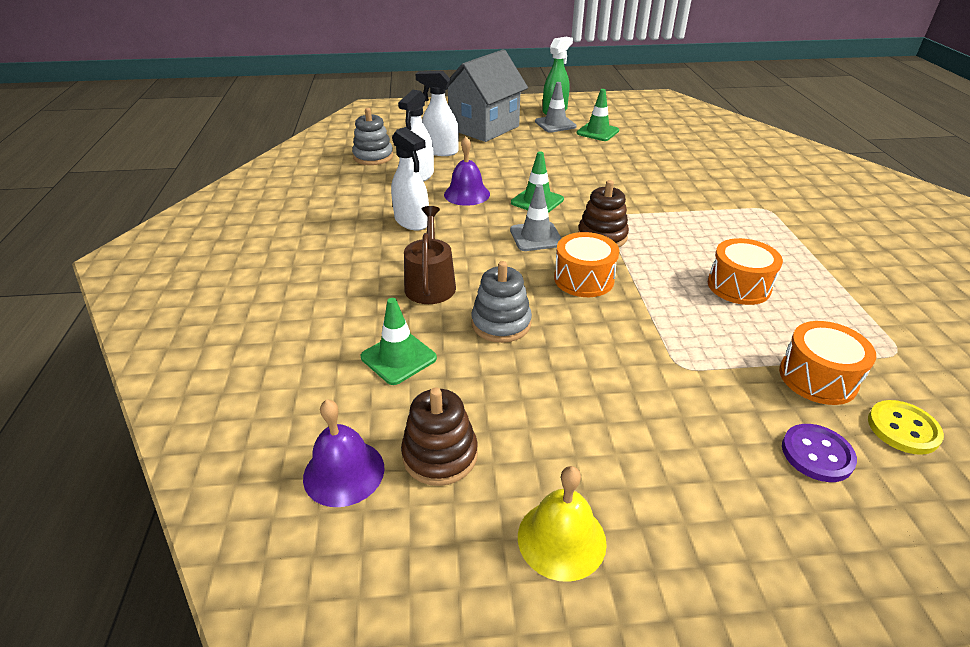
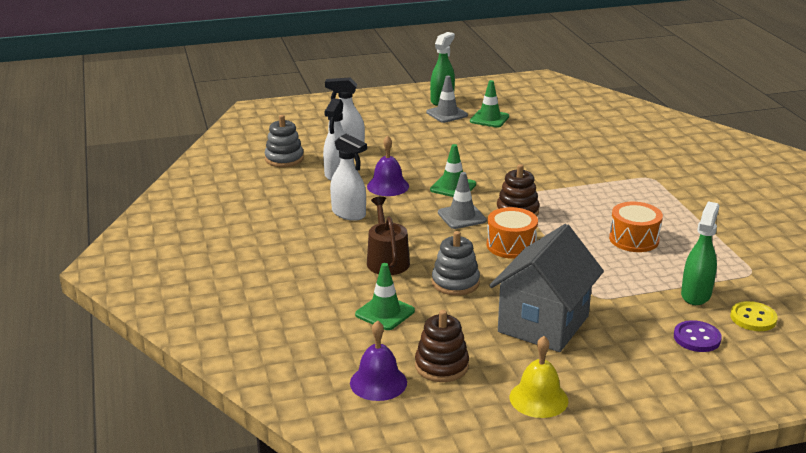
camera: 10 degrees left, 10 degrees down
grey house [446,49,528,142] -> grey house moved to [489,224,604,352]
orange drum [779,321,876,405] -> green spray bottle [681,201,719,305]

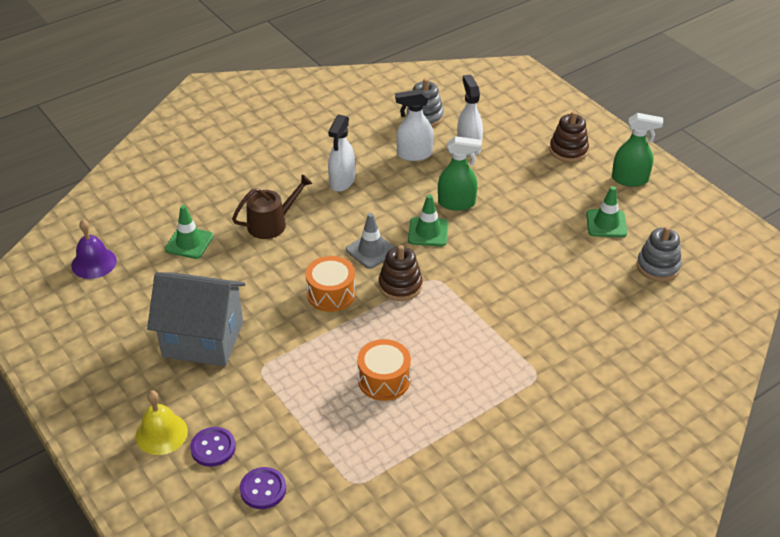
camera: 70 degrees right, 15 degrees up
purple bell [367,136,409,196] -> none
brown stacking toy [415,310,469,382] -> brown stacking toy moved to [550,111,589,162]
grey traffic cone [426,76,468,123] -> none
grey stacking toy [432,231,480,296] -> grey stacking toy moved to [637,226,682,281]
yellow bell [510,336,568,418] -> yellow bell moved to [136,390,188,455]
green spray bottle [681,201,719,305] -> green spray bottle moved to [438,136,482,211]
yellow button [730,301,778,331] -> purple button [240,467,286,509]

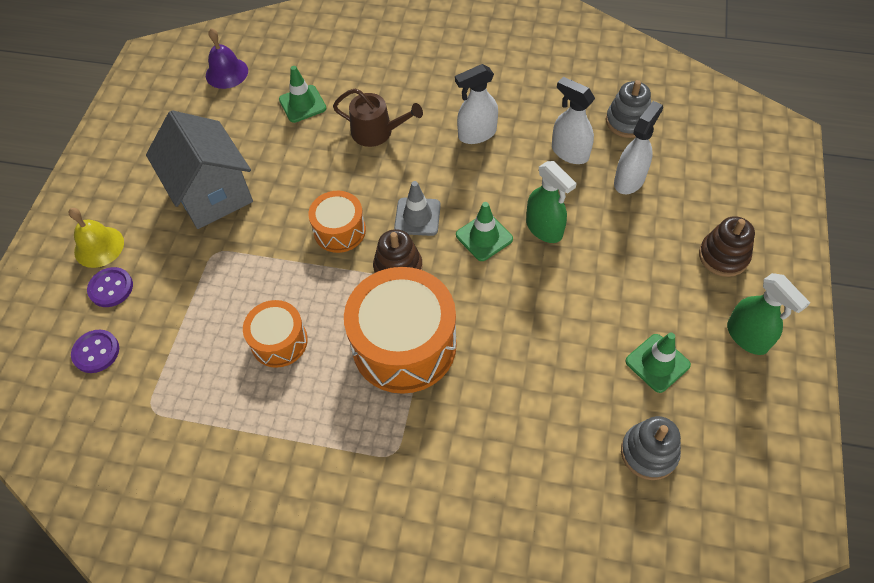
camera: 50 degrees right, 15 degrees up
none -> orange drum [344,267,457,394]

